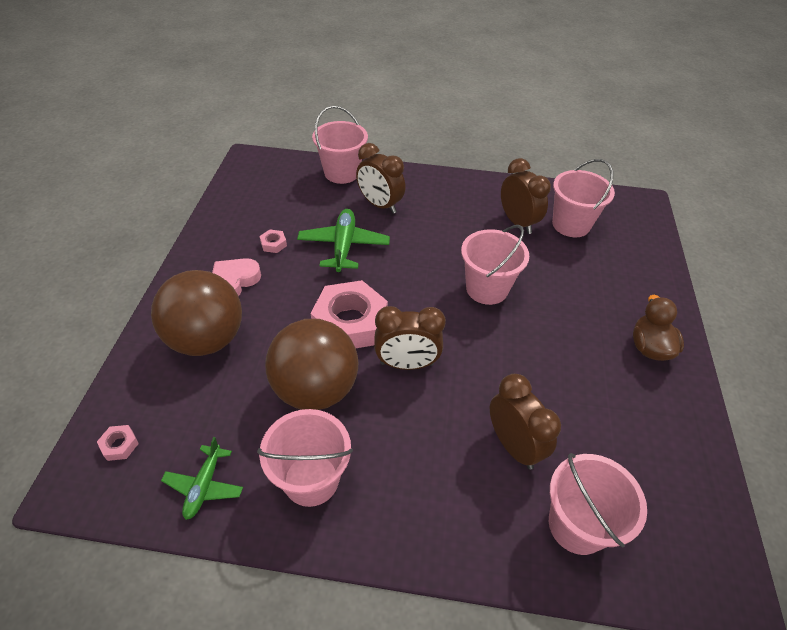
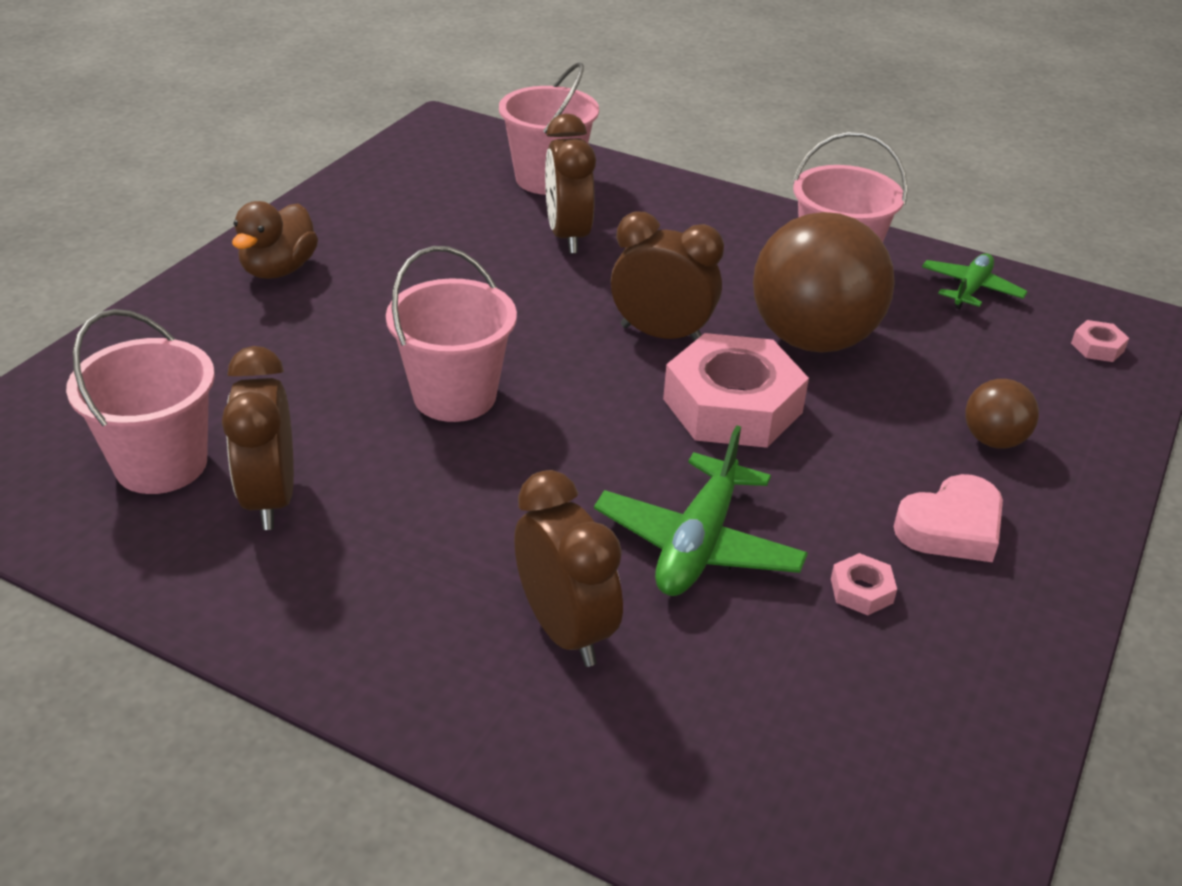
camera: 160 degrees left, 10 degrees down
brown ball [151,270,242,356] -> brown ball [965,379,1039,449], size x0.47
pink bucket [312,106,368,184] -> none

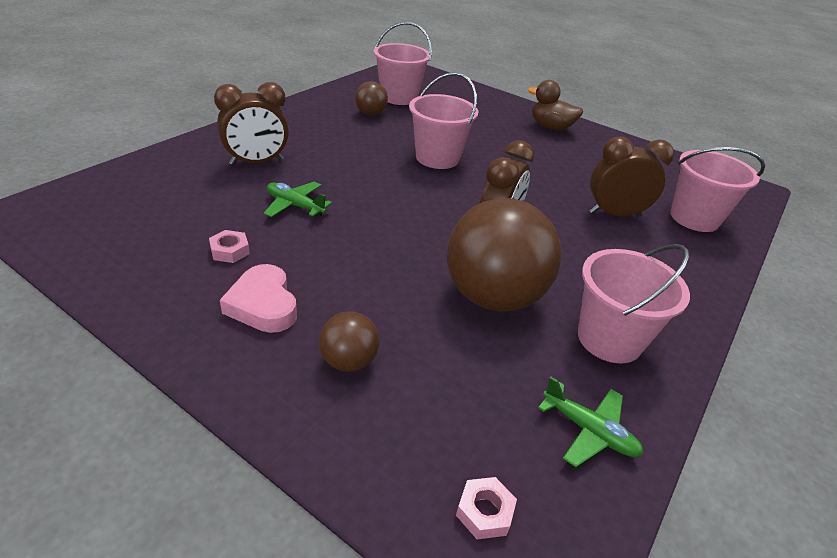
camera: 95 degrees right, 0 degrees up
brown clock [222,346,294,530] -> brown ball [355,81,388,116]
green plane [594,425,808,596] -> green plane [264,182,332,217], size x0.64
pink nut [663,333,809,448] -> none

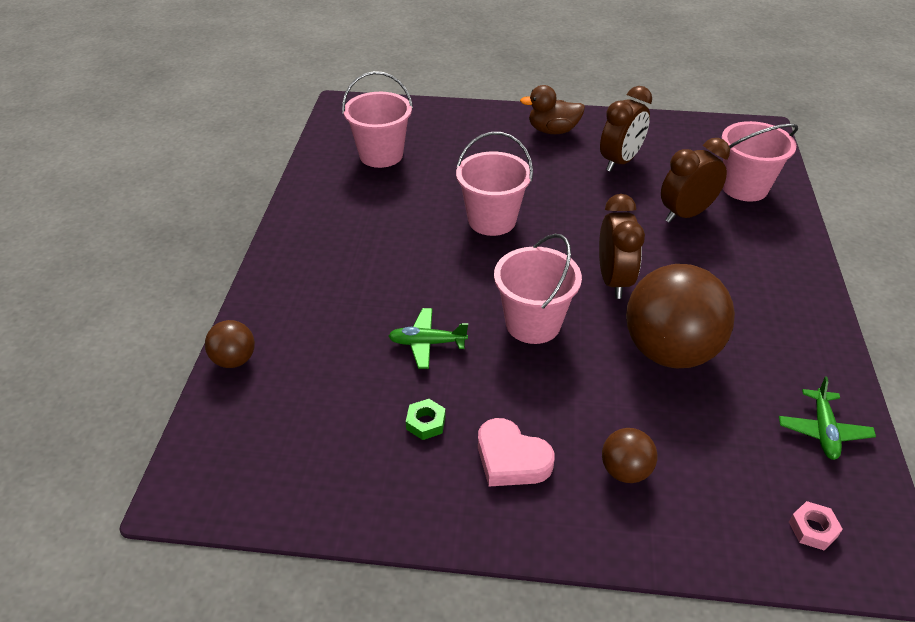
camera: 25 degrees left, 5 degrees up
pink nut [209,230,250,263] -> green nut [406,399,446,440]
brown clock [214,82,289,165] -> brown clock moved to [600,86,652,172]
brown ball [355,81,388,116] -> brown ball moved to [205,320,255,368]
green plane [538,377,643,467] -> green plane turned 90 degrees clockwise [779,376,876,460]
pink bucket [578,244,690,363] -> pink bucket moved to [494,234,582,344]

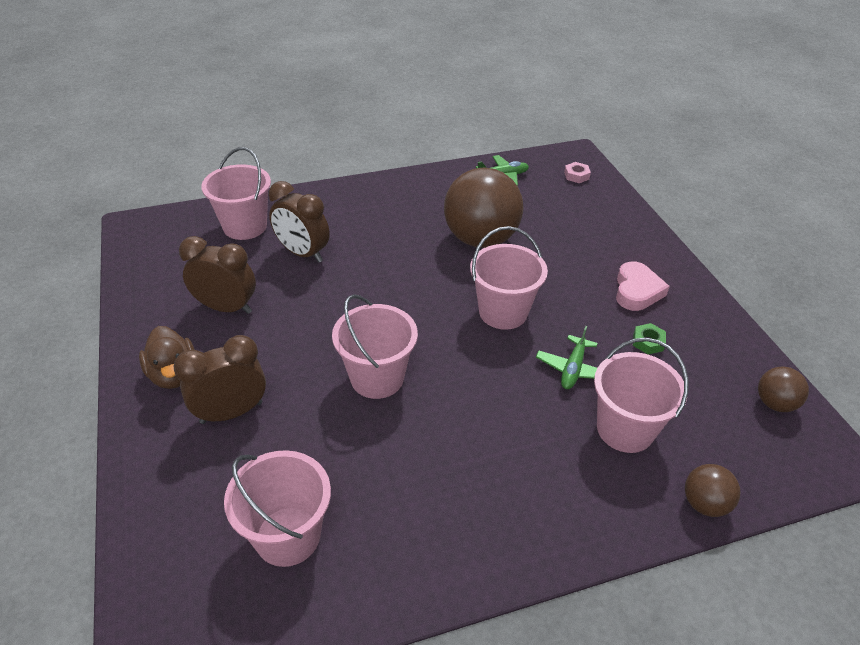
camera: 115 degrees left, 0 degrees up
green plane [388,308,468,369] -> green plane turned 45 degrees clockwise [536,326,598,389]
brown clock [599,194,645,299] -> brown clock moved to [174,335,266,424]
brown ball [602,428,657,483] -> brown ball moved to [758,366,809,412]
none -> pink bucket [594,338,689,453]

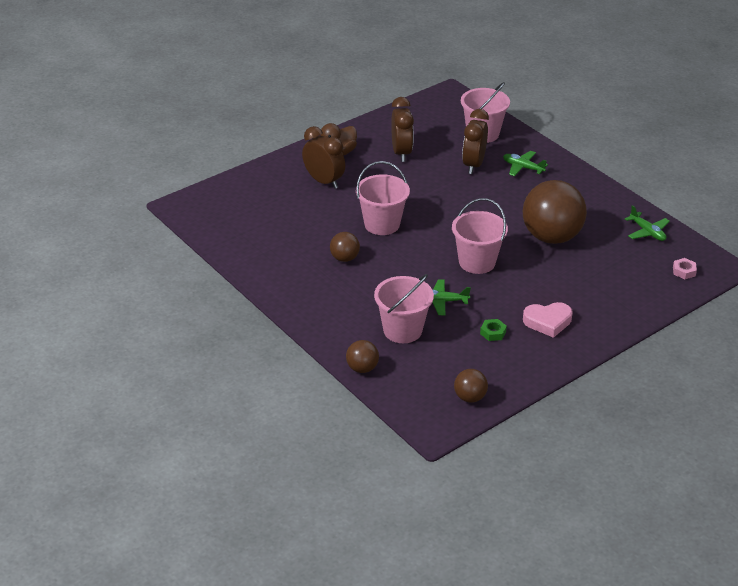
camera: 70 degrees right, 5 degrees down
pink bucket [224,450,331,567] -> none
none -> brown ball [330,232,360,262]
none -> green plane [503,151,548,176]

